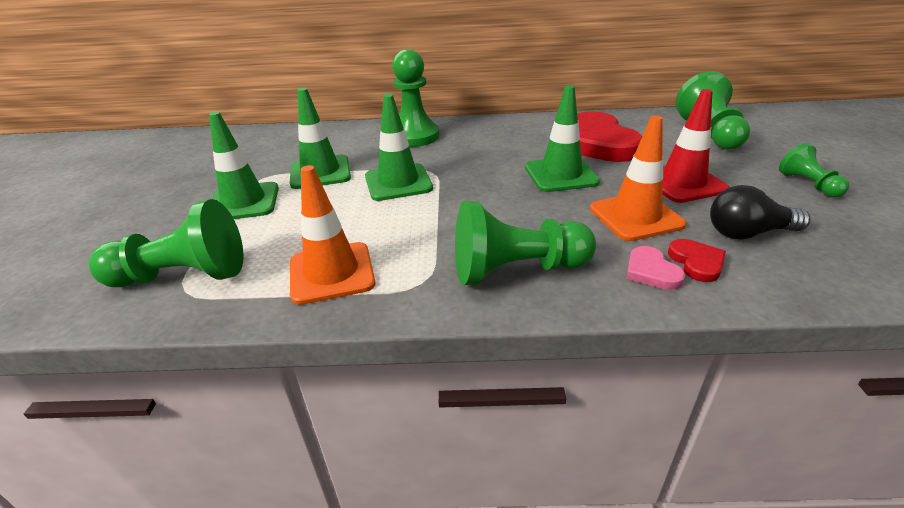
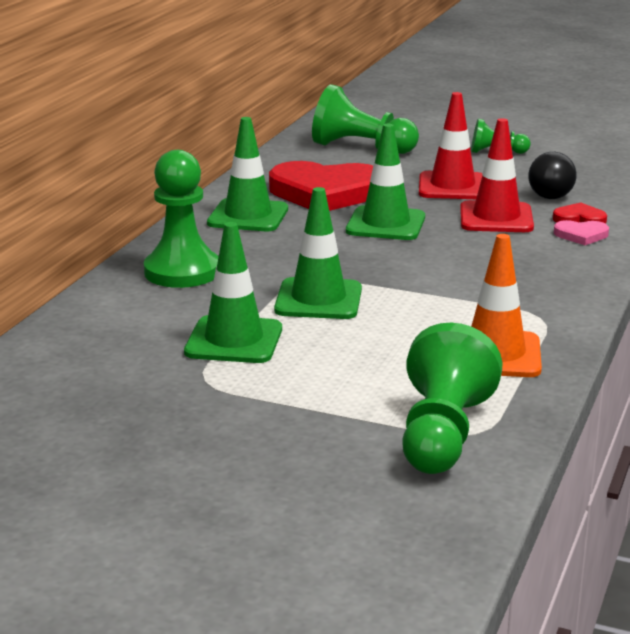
camera: 70 degrees left, 10 degrees down
green traffic cone [209,112,279,219] -> green traffic cone moved to [207,117,288,231]
green pawn [455,201,596,285] -> none
orange traffic cone [590,116,686,241] -> red traffic cone [460,118,534,232]

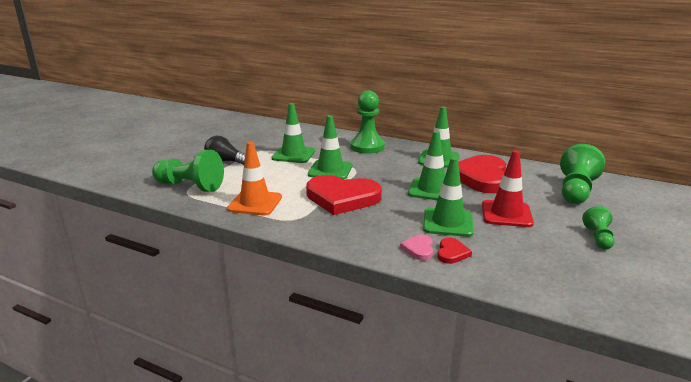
camera: 95 degrees right, 0 degrees up
red traffic cone [460,118,534,232] -> green traffic cone [423,157,474,237]
black light bulb [528,152,577,199] -> black light bulb moved to [204,136,245,165]
none -> red heart [306,175,382,215]

